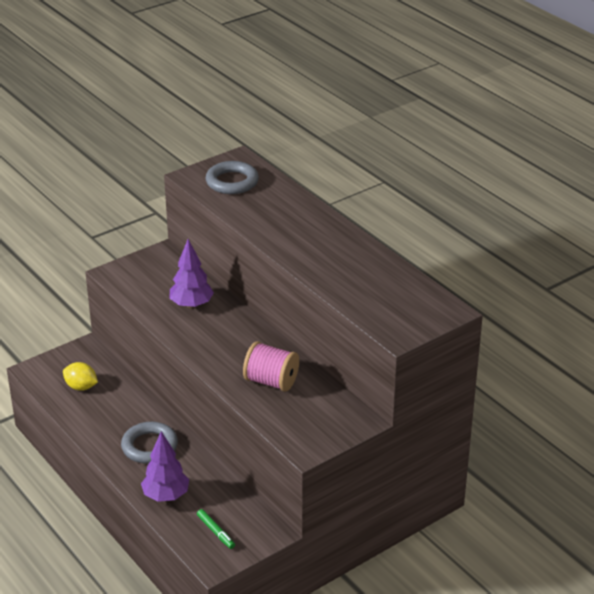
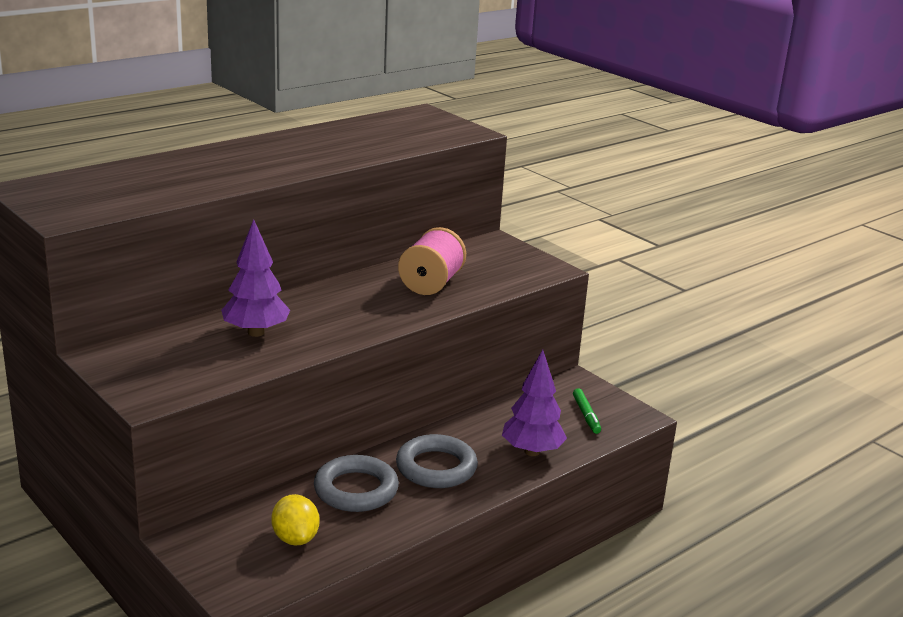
camera: 95 degrees left, 10 degrees down
yellow lemon [63,362,98,391] -> yellow lemon turned 45 degrees counterclockwise [271,494,319,545]
green marker [197,509,235,549] -> green marker turned 120 degrees clockwise [573,388,601,434]
grey ring [205,161,259,194] -> grey ring moved to [314,455,399,512]

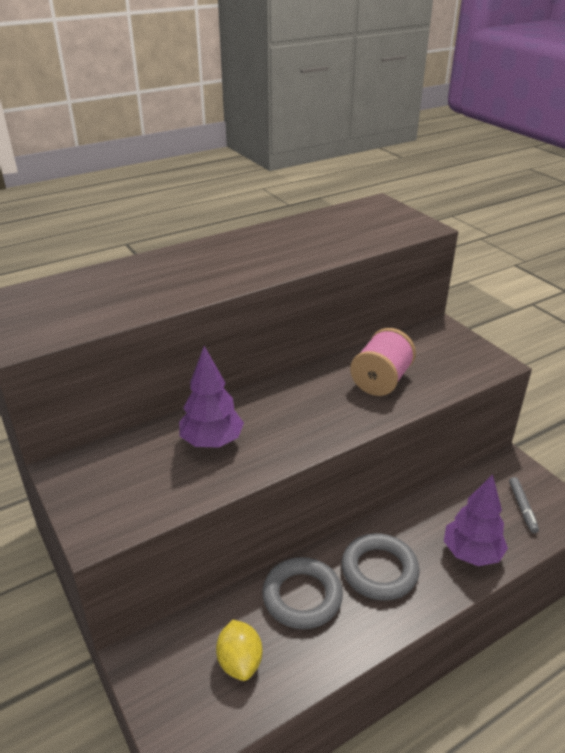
camera: 10 degrees right, 10 degrees up
green marker [573,388,601,434] -> grey marker [509,477,539,533]

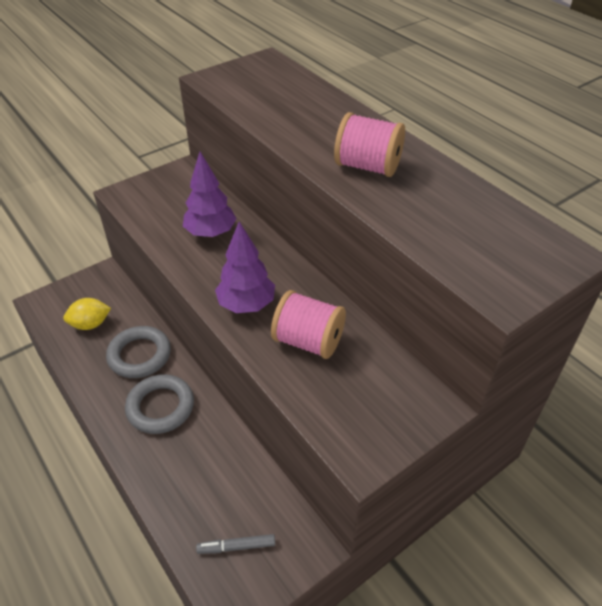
camera: 85 degrees right, 10 degrees up
purple tree [444,474,508,566] -> purple tree moved to [215,222,275,313]
none -> pink spool [334,112,405,177]

